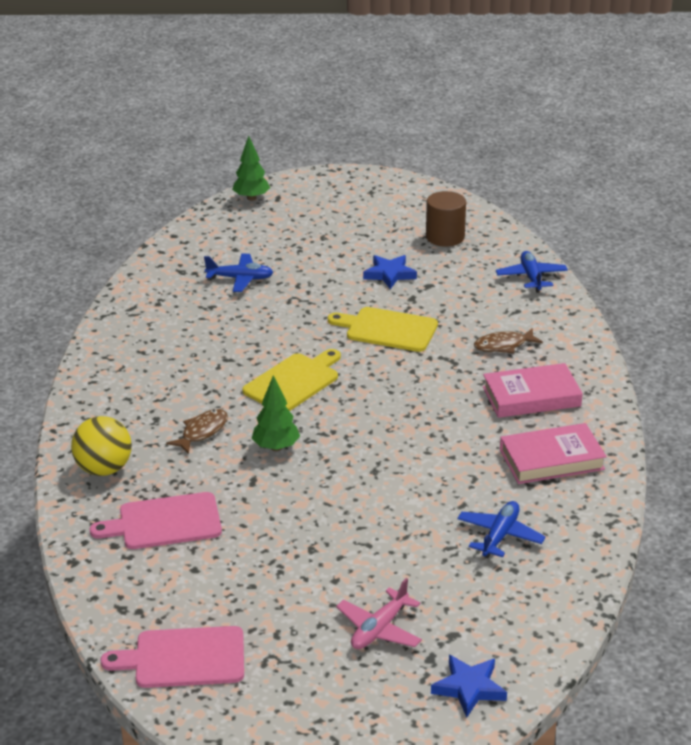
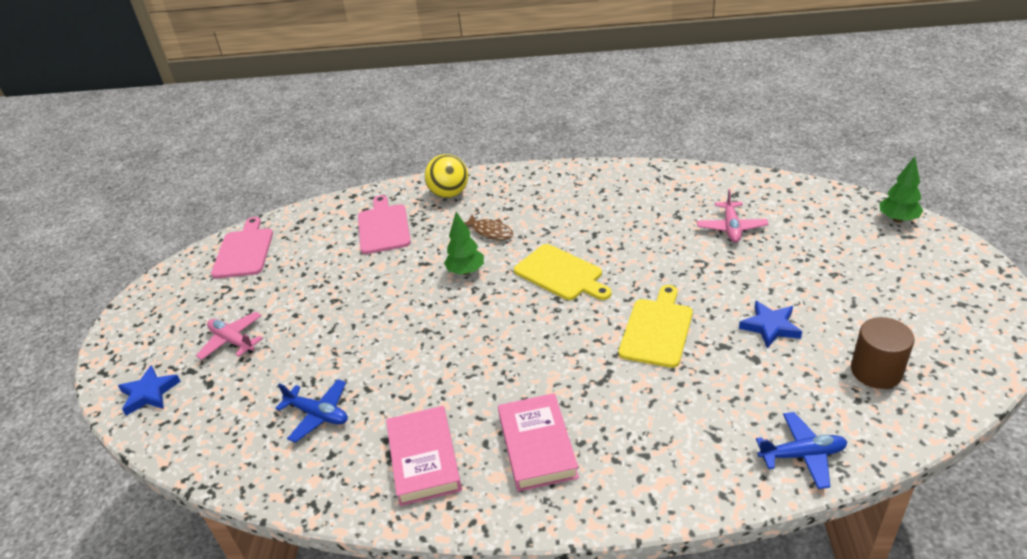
camera: 95 degrees right, 5 degrees up
blue plane [204,254,273,292] -> pink plane [697,189,768,242]
brown fish [474,328,543,353] -> none

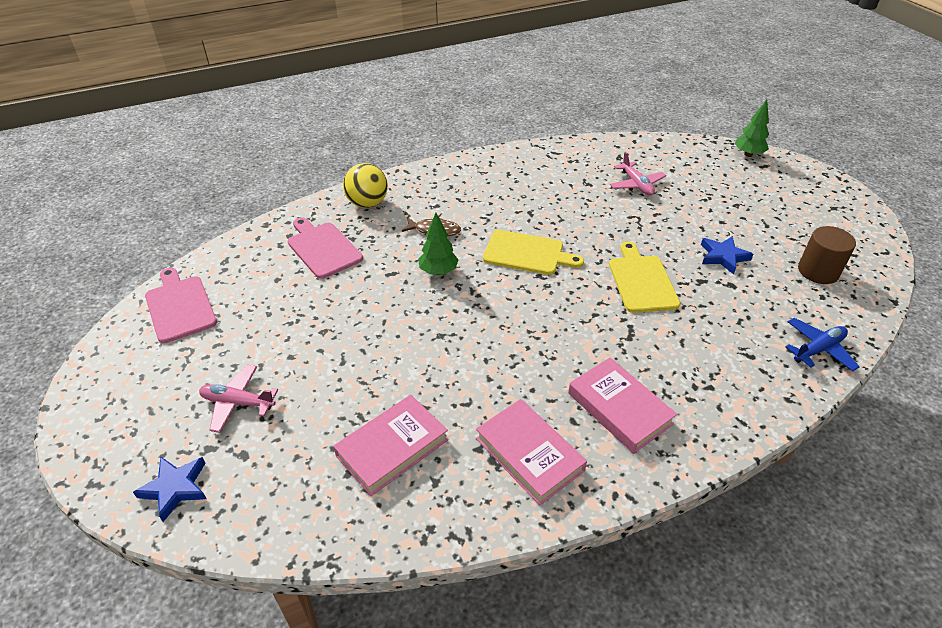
camera: 30 degrees left, 5 degrees up
blue plane [275,379,348,443] -> pink book [333,395,448,496]

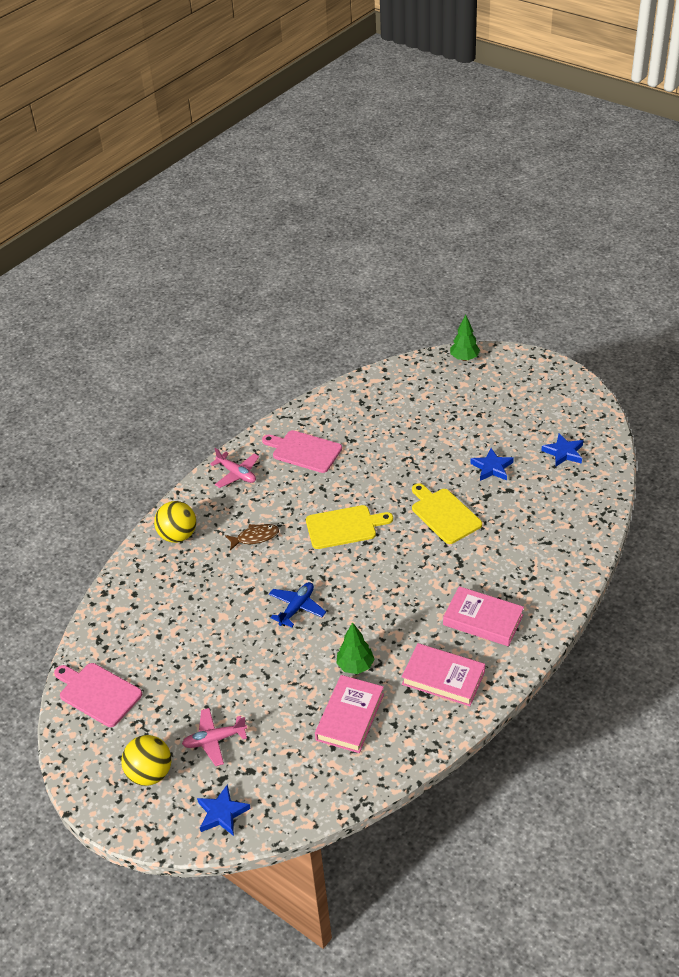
camera: 25 degrees left, 0 degrees up
pink cutting board [288,217,363,279] -> pink cutting board moved to [262,430,342,473]
green tree [418,213,459,275] -> green tree moved to [336,622,374,674]
pink plane [610,152,666,196] -> pink plane moved to [210,448,259,488]
blue plane [785,318,860,371] -> blue plane moved to [269,582,326,628]
brown cylinder [798,226,856,284] -> blue star [541,433,583,466]
none -> yellow ball [121,735,171,786]

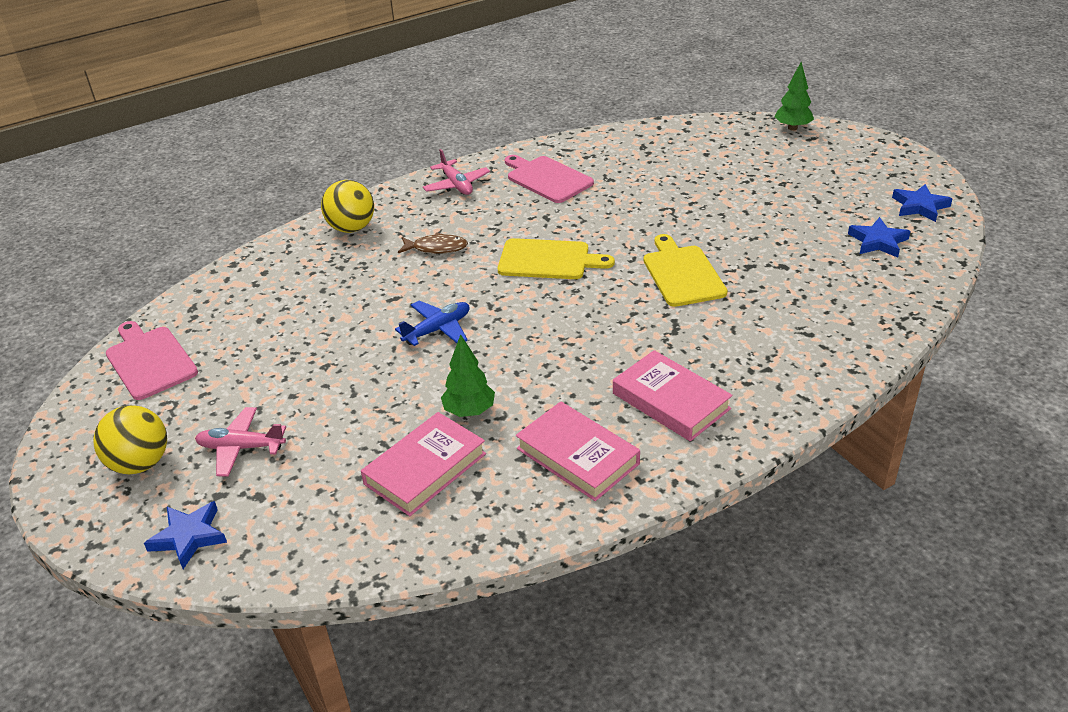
camera: 20 degrees right, 5 degrees down
blue star [470,448,514,481] -> blue star moved to [892,184,952,222]

